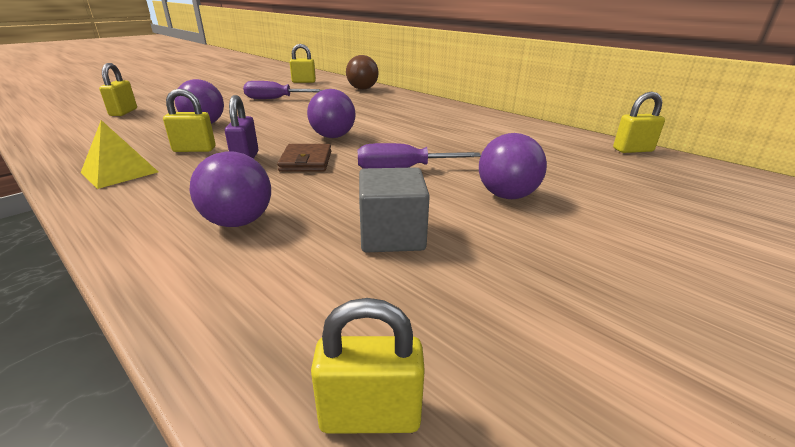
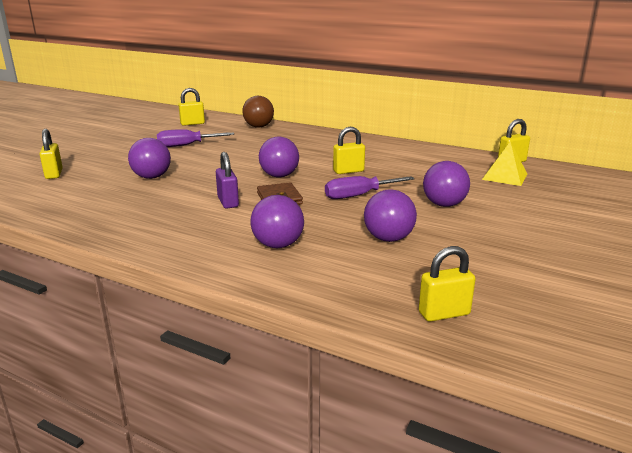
camera: 15 degrees left, 5 degrees down
yellow pyramid [81,120,158,189] -> yellow pyramid moved to [482,141,527,186]
yellow padlock [163,89,216,152] -> yellow padlock moved to [333,127,365,174]
grey cube [359,167,430,253] -> purple ball [364,189,417,242]

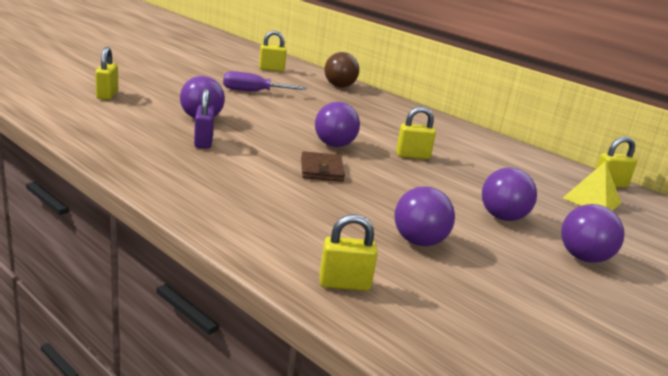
camera: 10 degrees right, 0 degrees up
purple padlock [216,152,239,209] -> purple padlock moved to [194,89,215,149]
purple ball [250,195,304,248] -> purple ball moved to [561,204,625,263]
purple screwdriver [325,176,414,199] -> none
yellow padlock [419,246,475,322] -> yellow padlock moved to [319,214,378,291]

